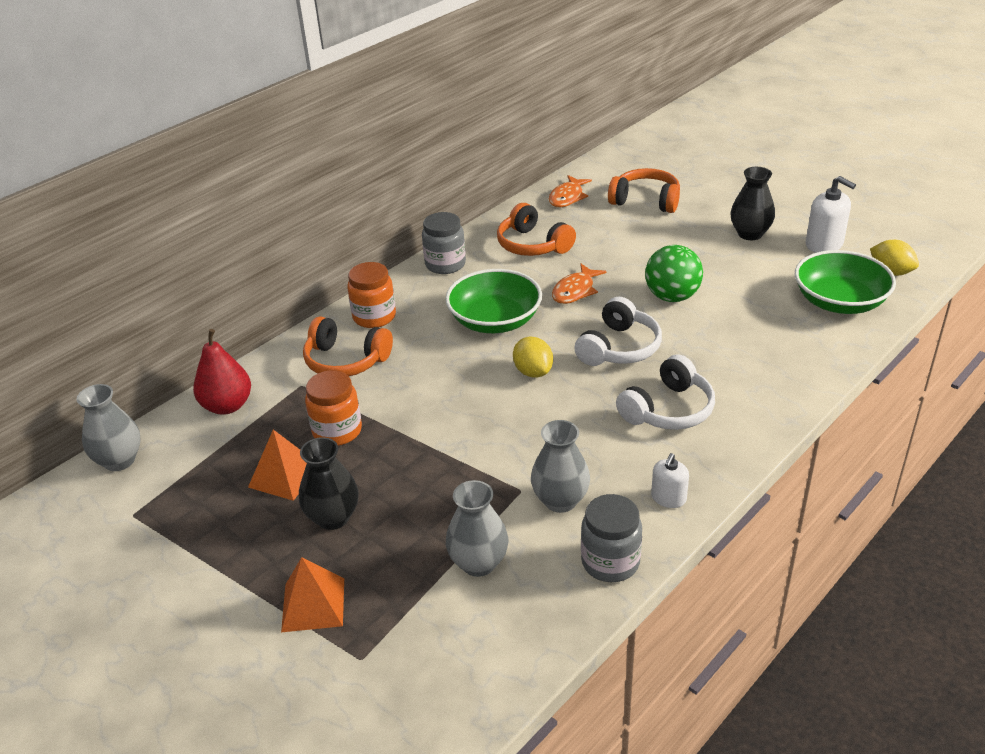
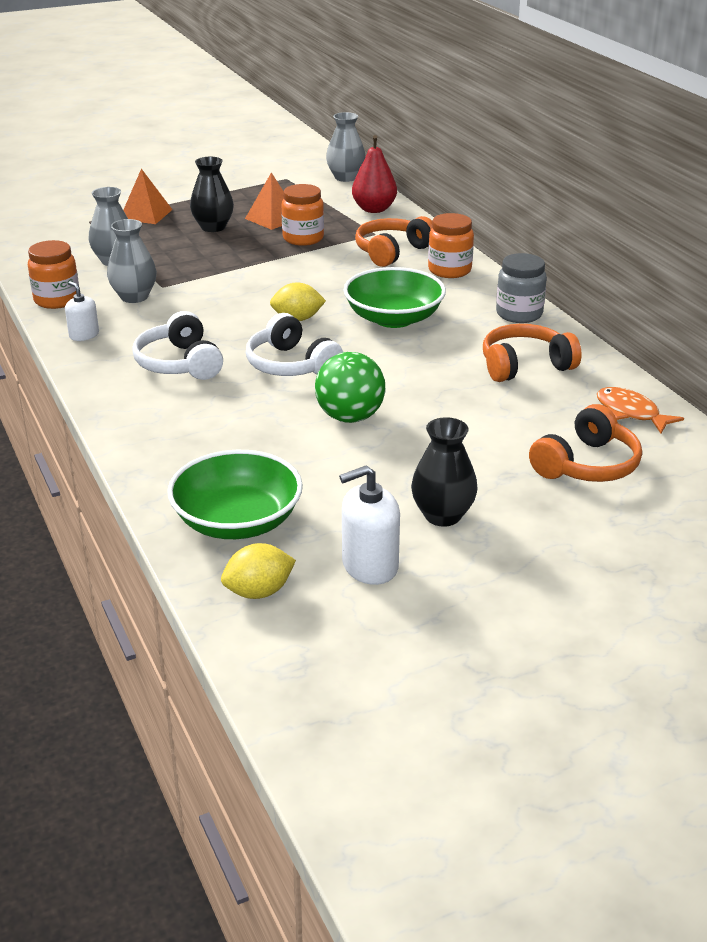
camera: 110 degrees right, 5 degrees down
orange fish [552,263,607,304] -> none
grey jar [581,494,642,582] -> orange jar [28,240,79,309]

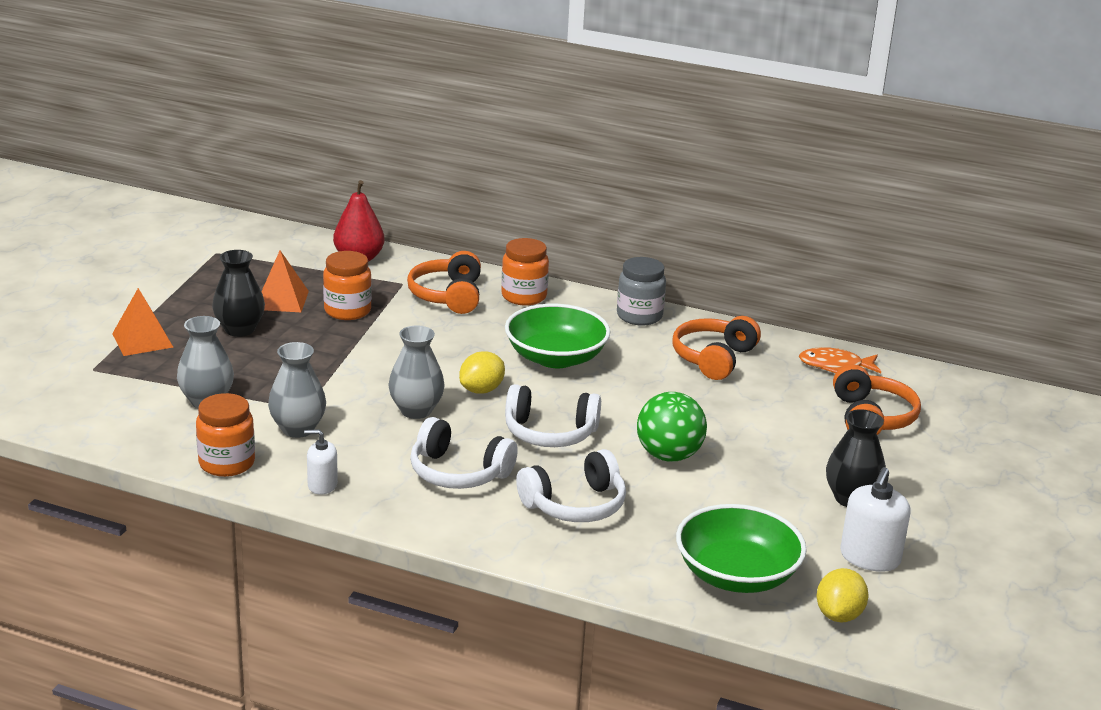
camera: 45 degrees left, 5 degrees down
grey vase [326,112,366,182] -> grey vase moved to [389,325,445,419]
none -> white headphones [516,449,626,522]

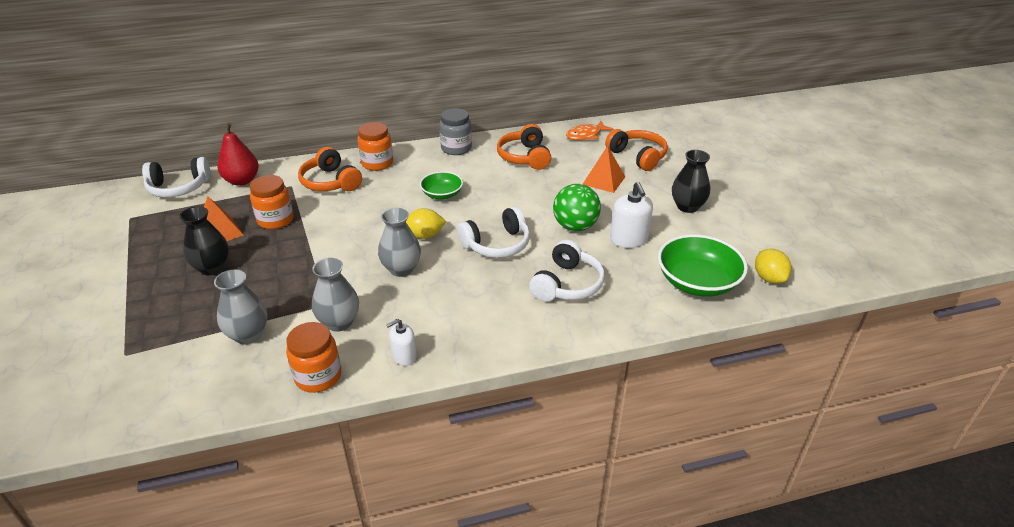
camera: 35 degrees left, 10 degrees up
orange pyramid [112,288,173,356] -> orange pyramid moved to [583,146,625,193]
white headphones [410,417,518,489] -> white headphones moved to [142,157,211,198]
yellow lemon [459,351,505,394] -> yellow lemon turned 75 degrees clockwise [406,208,446,239]
green bowl [505,304,611,368] -> green bowl [420,171,463,199], size x0.59
white soap dispenser [840,467,911,572] -> white soap dispenser moved to [610,182,653,248]

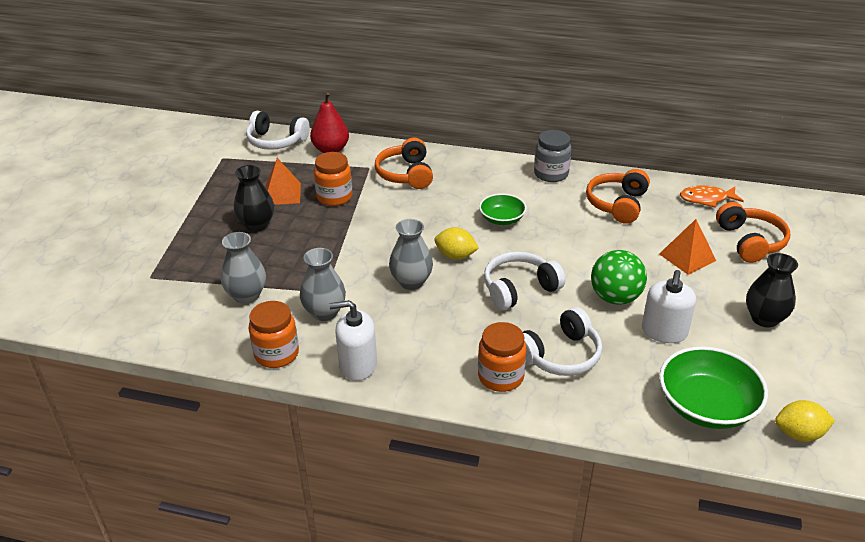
camera: 30 degrees right, 0 degrees up
orange jar [358,122,393,171] -> orange jar moved to [478,322,527,392]
white soap dispenser [386,319,417,366] -> white soap dispenser [329,300,377,381], size x1.61
white headphones [457,206,530,258] -> white headphones turned 150 degrees clockwise [484,251,565,310]
yellow lemon [755,249,792,284] -> yellow lemon turned 75 degrees clockwise [775,400,835,442]

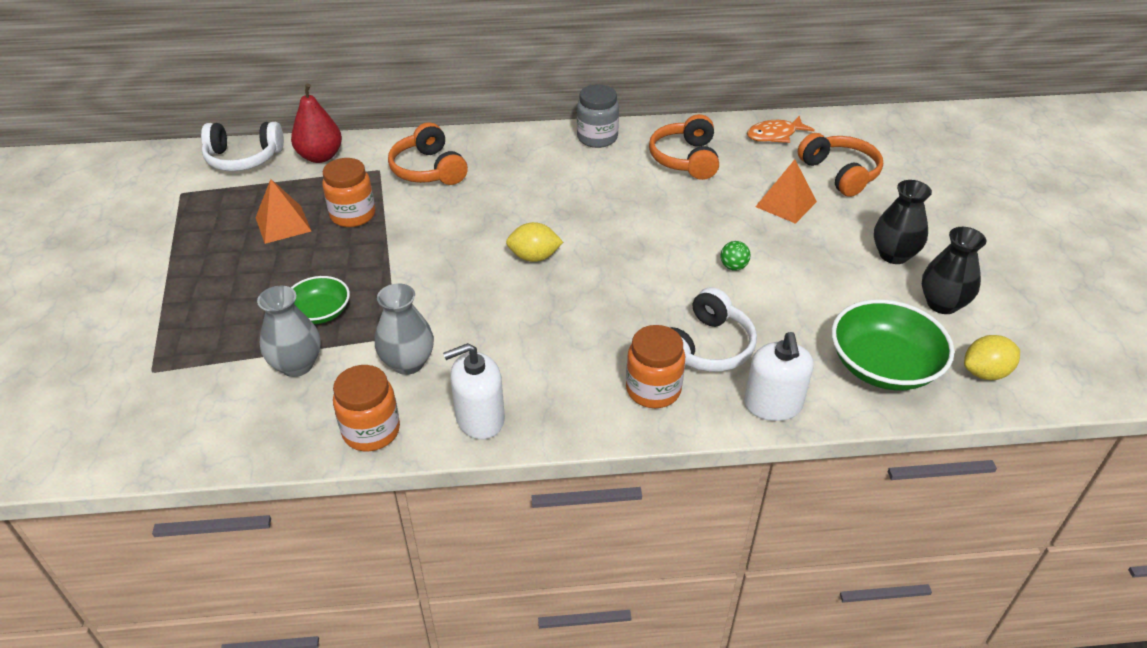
camera: 20 degrees left, 5 degrees up
black vase [234,165,274,232] -> black vase moved to [922,227,986,314]
grey vase [389,219,433,290] -> none
green bowl [479,194,526,225] -> green bowl moved to [291,276,350,324]
white headphones [484,251,565,310] -> none
green ball [591,250,647,305] -> green ball [721,241,750,271], size x0.47
white soap dispenser [642,270,696,343] -> white soap dispenser moved to [744,332,814,421]

